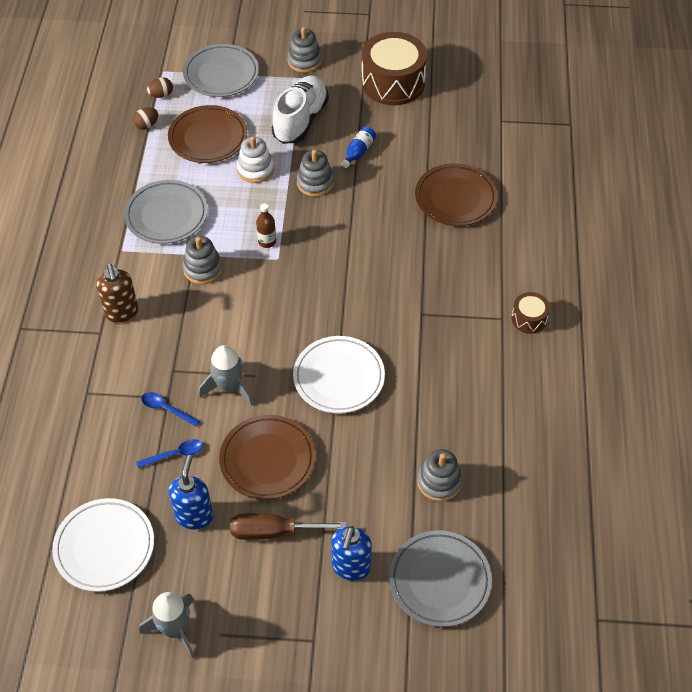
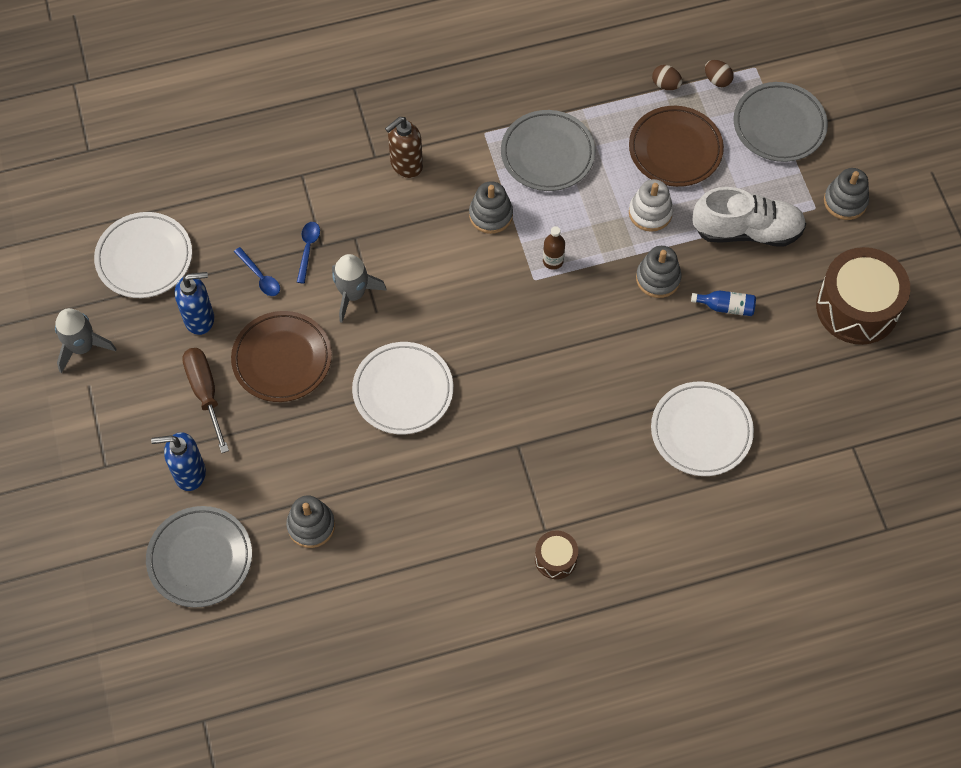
camera: 70 degrees right, 10 degrees up
brown plate [415,164,498,226] -> white plate [651,381,754,476]

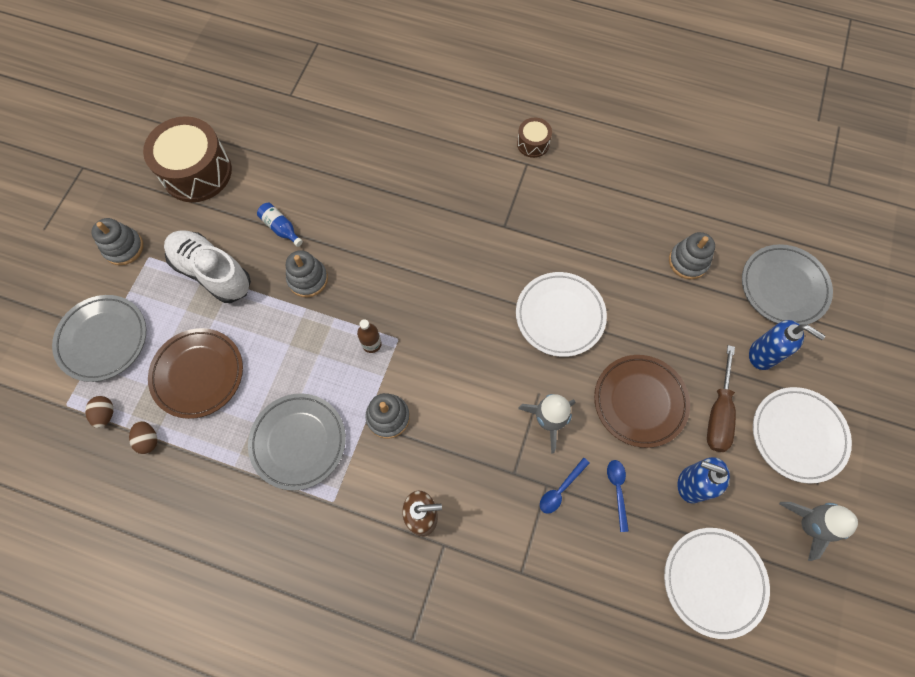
camera: 145 degrees left, 5 degrees up
white stacking toy [629,179,673,232] -> none
white plate [651,381,754,476] -> white plate moved to [753,387,852,484]

